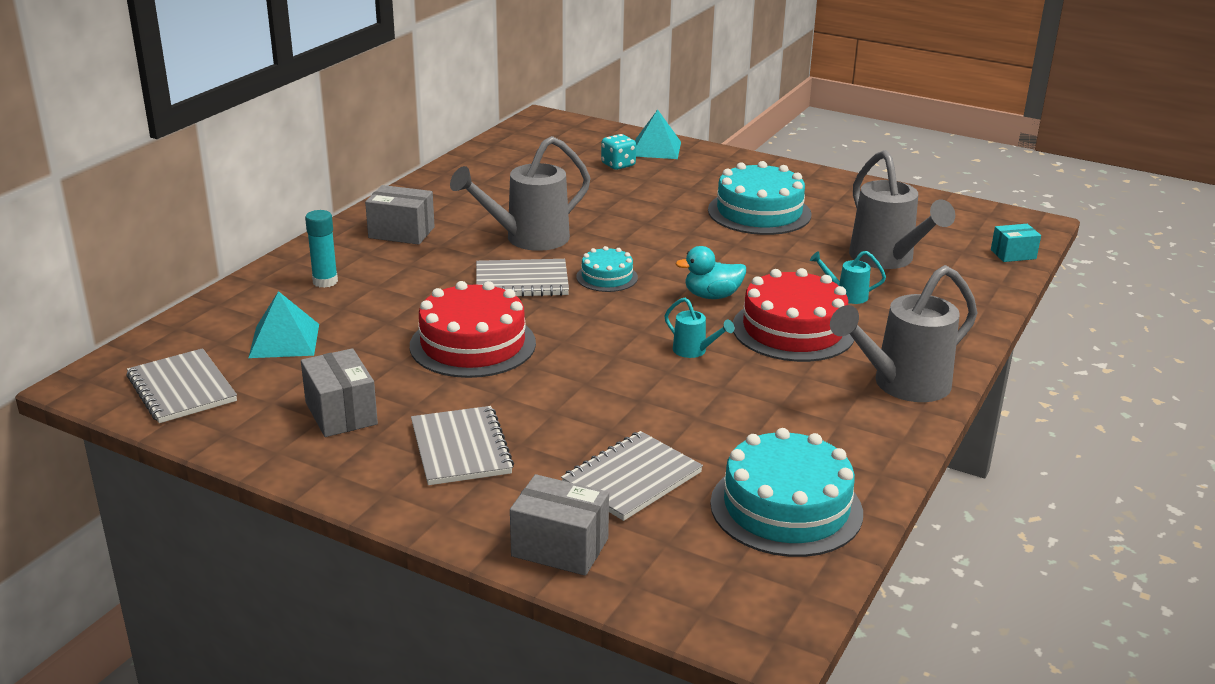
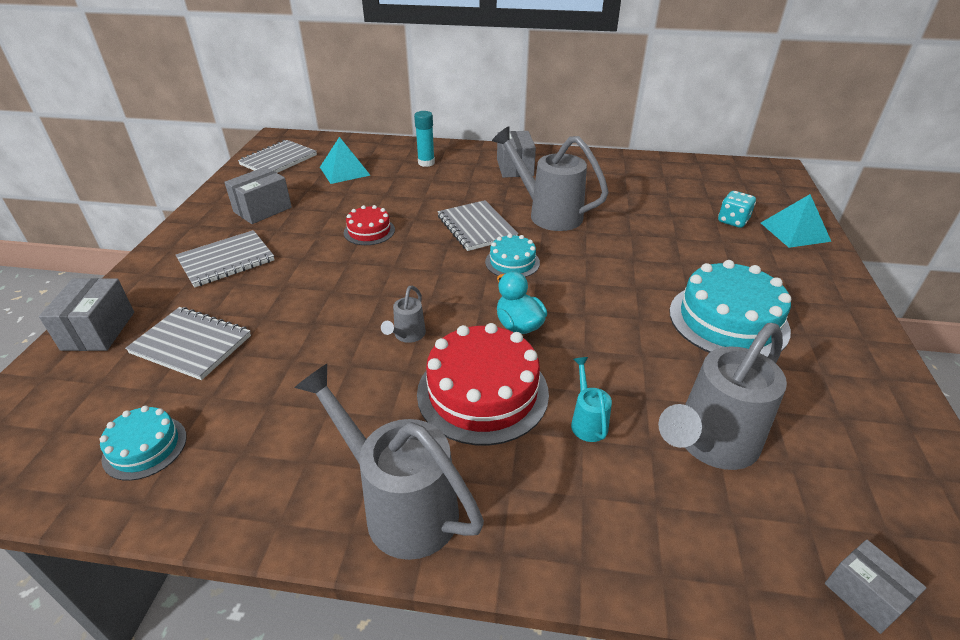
camera: 70 degrees right, 10 degrees up
red cake [410,281,536,378] -> red cake [344,205,395,245], size x0.54
turquoise watering can [665,298,734,358] -> grey watering can [381,286,426,343]
turquoise cake [710,428,863,557] -> turquoise cake [99,406,187,481], size x0.54
turquoise box [991,224,1041,262] -> grey box [825,540,927,634]

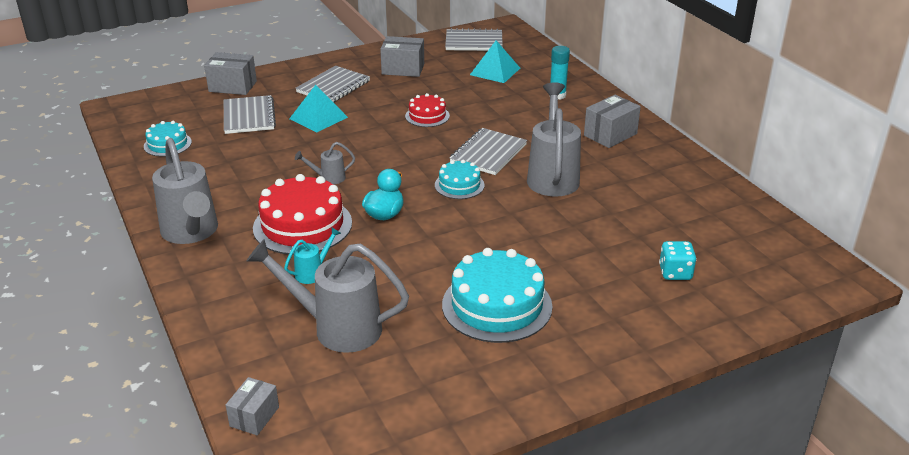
camera: 55 degrees right, 5 degrees down
grey box [39,278,134,351] -> grey box turned 45 degrees clockwise [204,52,257,95]
grey notebook [176,230,275,288] -> grey notebook turned 75 degrees counterclockwise [295,66,370,103]
grey watering can [294,364,484,560] -> grey watering can turned 150 degrees clockwise [152,138,218,244]
turquoise pyramid [761,194,832,248] -> turquoise pyramid moved to [289,85,348,132]

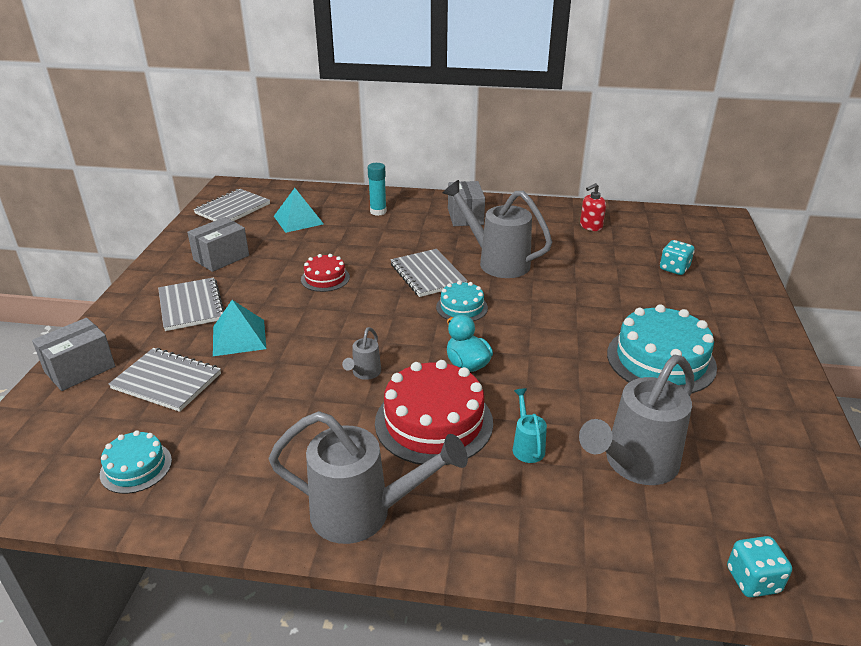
camera: 55 degrees left, 0 degrees up
grey box [226,377,279,435] -> turquoise dice [727,536,792,598]
none -> red soap dispenser [580,183,606,231]

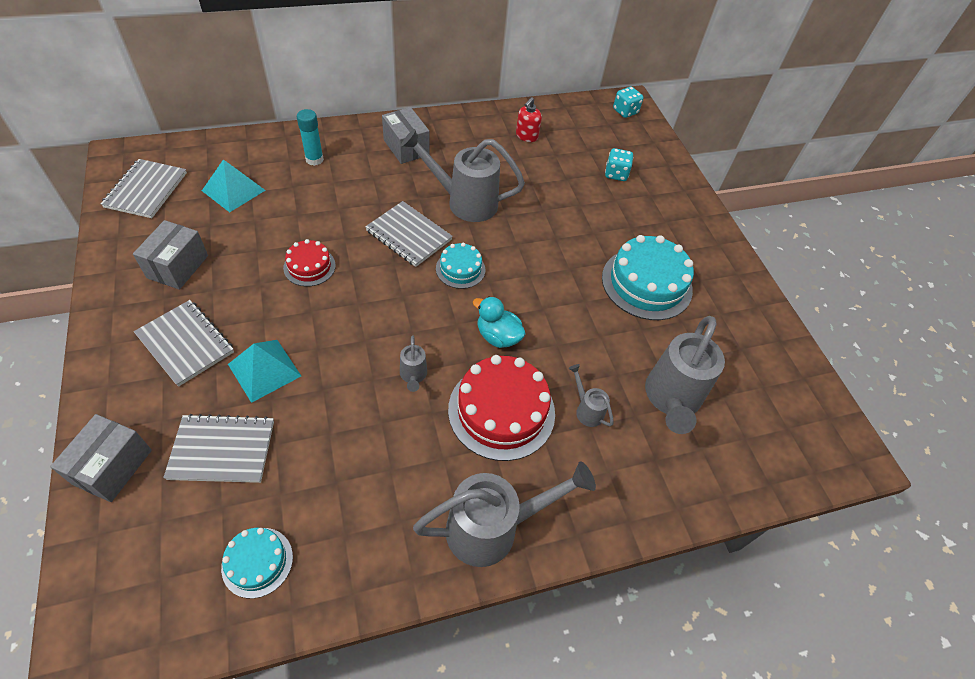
camera: 30 degrees left, 20 degrees up
turquoise watering can [513,388,547,463] -> grey watering can [569,364,614,427]
turquoise dice [727,536,792,598] -> turquoise dice moved to [613,87,644,118]

